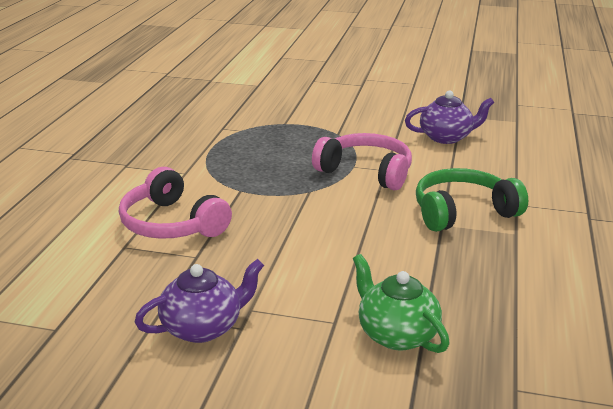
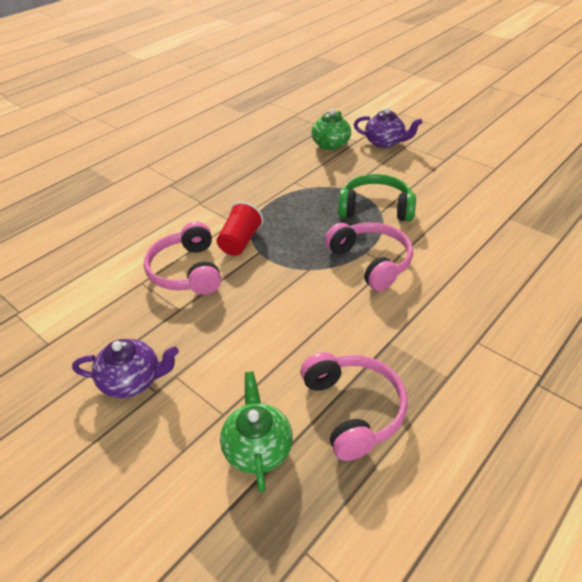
camera: 30 degrees right, 15 degrees up
purple teapot [405,91,494,144] -> purple teapot moved to [354,107,422,148]
green headphones [416,168,528,232] -> green headphones moved to [338,174,416,221]
none -> red cup [217,202,263,256]
none -> pink headphones [300,352,408,461]
none -> green teapot [311,109,351,150]

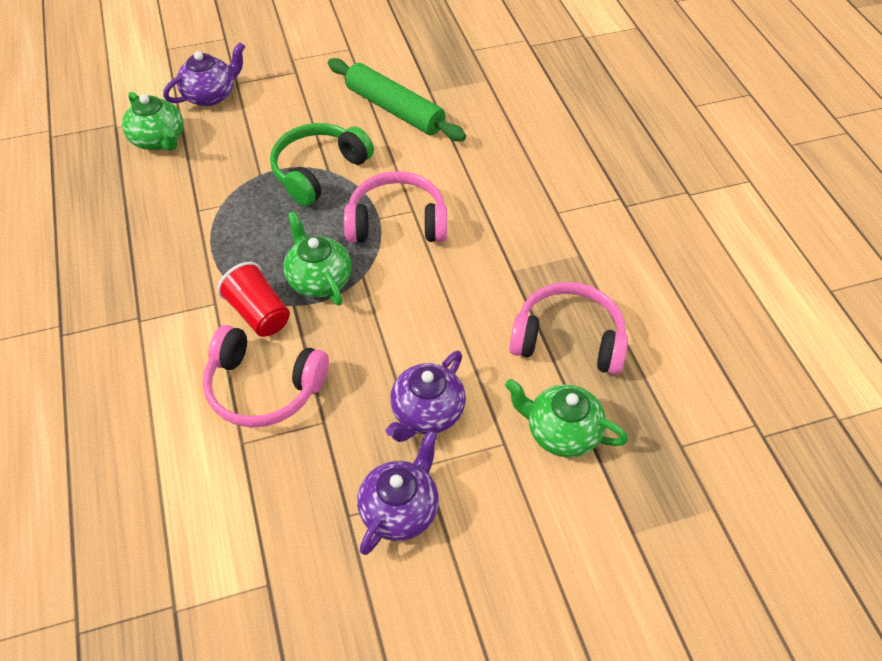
camera: 60 degrees left, 10 degrees up
none -> green teapot [283,211,352,306]
none -> green rolling pin [328,58,466,141]
none -> purple teapot [386,351,466,442]

